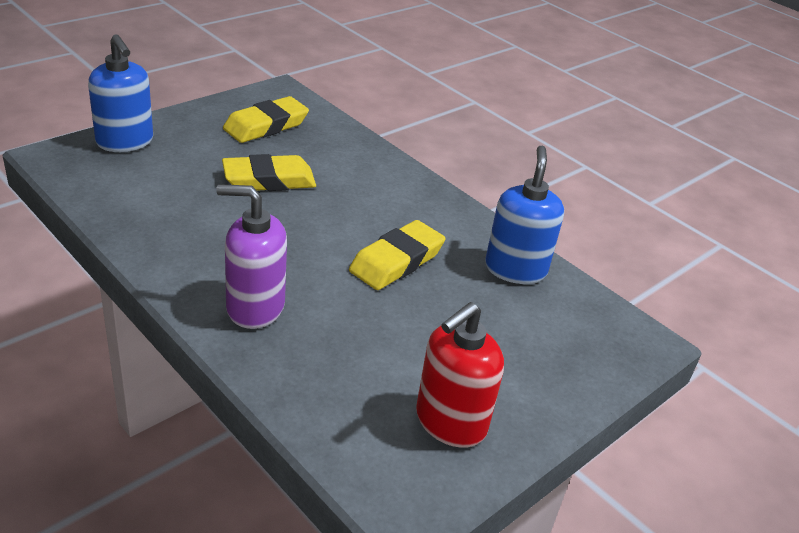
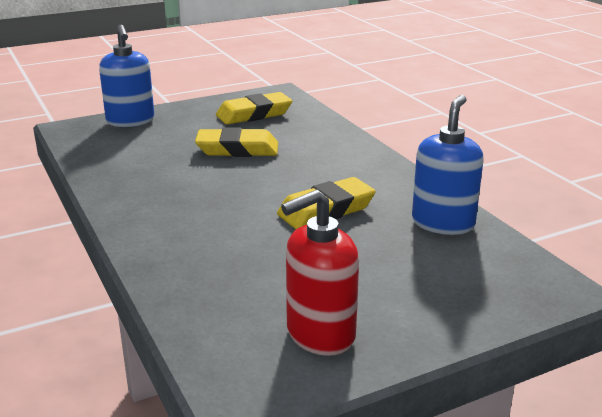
camera: 20 degrees right, 10 degrees down
purple soap dispenser [216,184,287,329] -> none

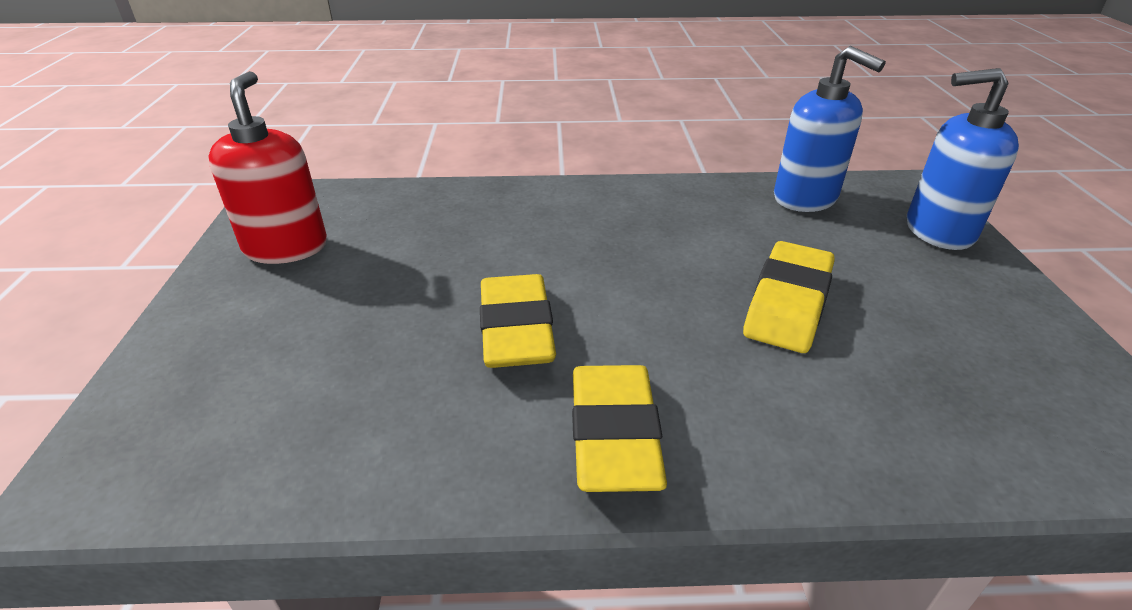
camera: 115 degrees right, 10 degrees up
yellow eraser [216,92,292,124] -> yellow eraser moved to [572,365,667,492]
blue soap dispenser [412,95,484,235] -> blue soap dispenser moved to [774,46,886,212]

